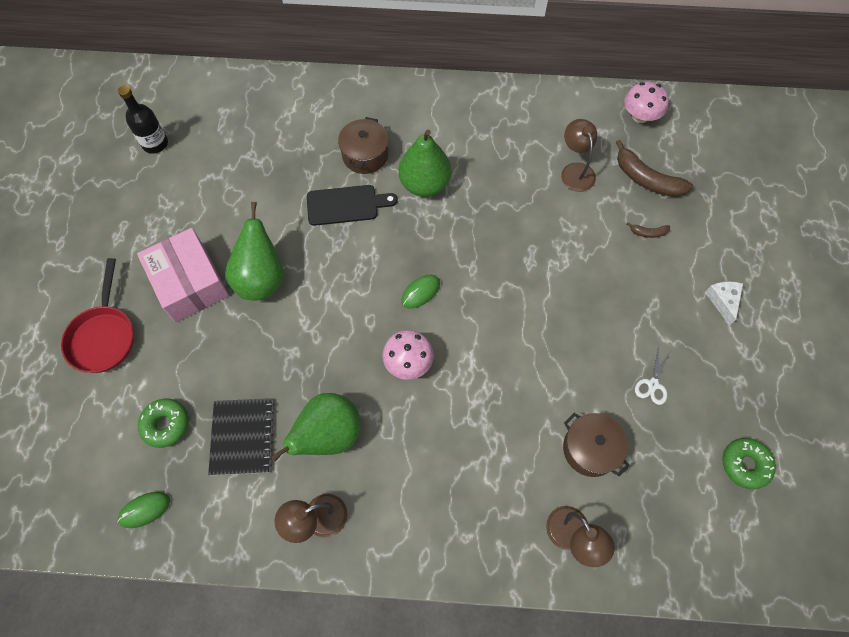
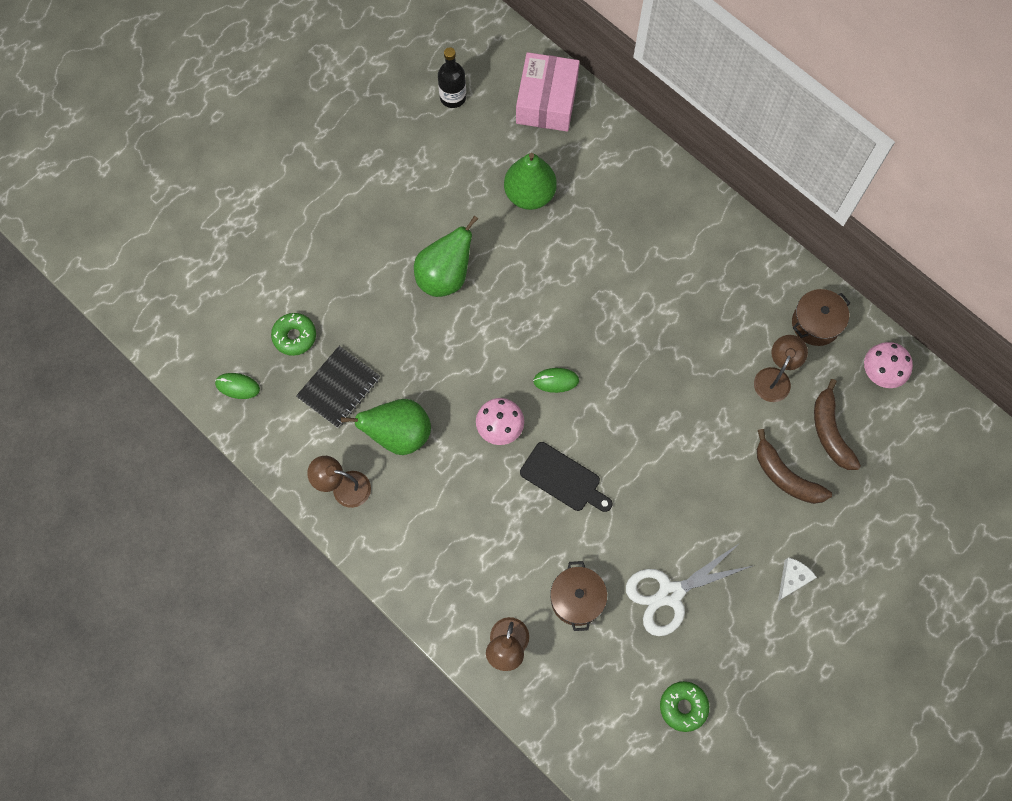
camera: 40 degrees right, 5 degrees up
red pan [61,258,134,373] -> none
pink box [137,228,229,322] -> pink box moved to [516,52,580,132]
black cutting board [307,185,398,226] -> black cutting board moved to [520,442,612,512]
brown pot [338,117,388,174] -> brown pot moved to [792,289,850,346]
green pear [399,130,451,197] -> green pear moved to [504,153,557,210]
brown banana [626,222,670,238] -> brown banana [757,429,832,504], size x2.11
white scissors [635,346,670,405] -> white scissors [626,542,752,636], size x2.13

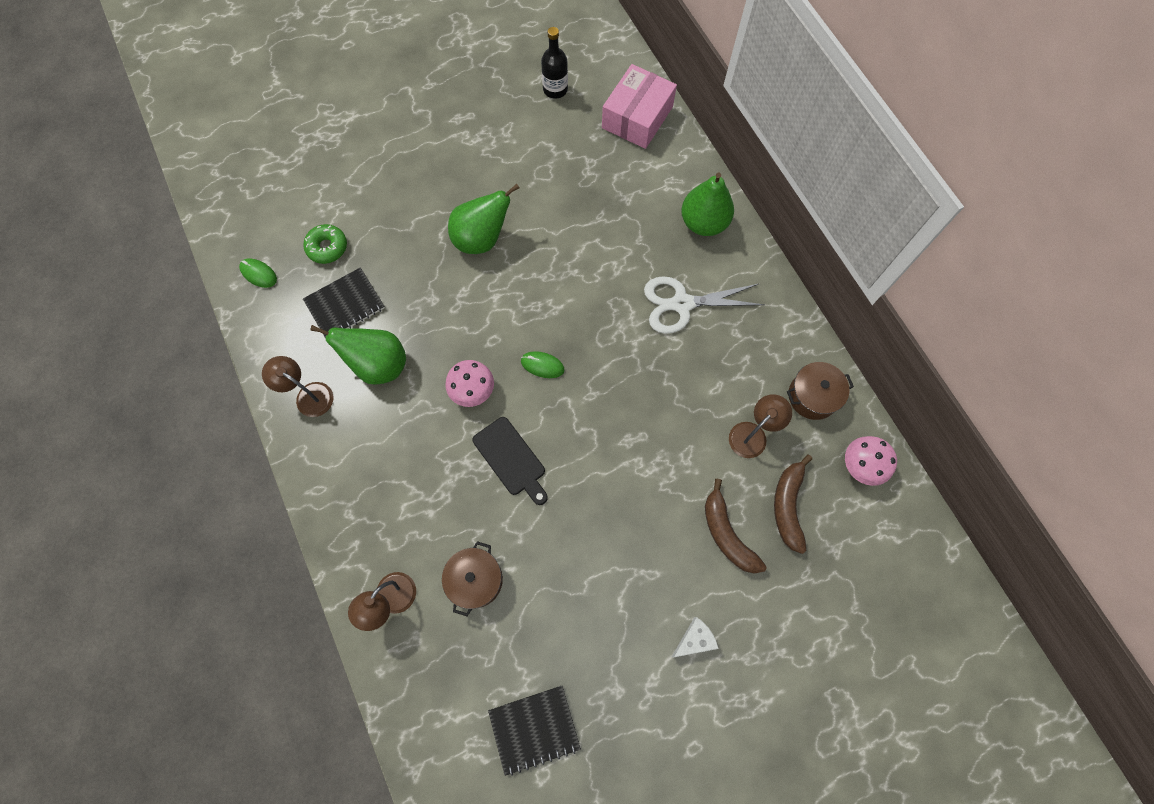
camera: 20 degrees right, 0 degrees up
green pear [504,153,557,210] -> green pear moved to [681,173,734,236]
white scissors [626,542,752,636] -> white scissors moved to [644,276,765,334]
green donut [660,681,709,732] -> black notebook [488,686,581,776]

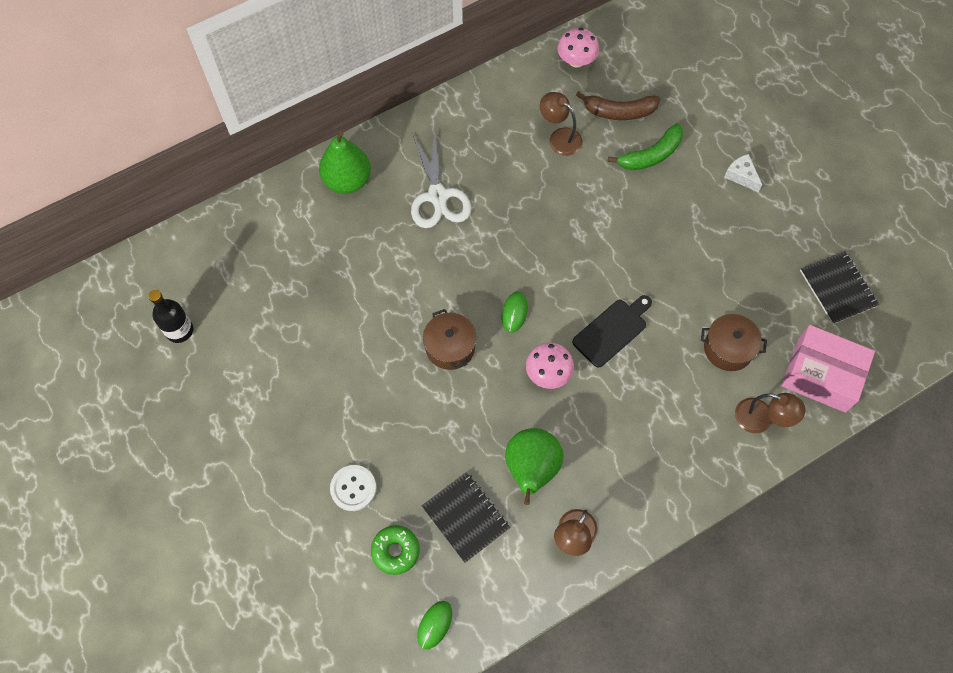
camera: 95 degrees left, 5 degrees down
green pear [448,184,519,254] -> none
pink box [602,64,677,149] -> pink box moved to [781,325,875,413]
brown banana [705,479,767,574] -> green banana [608,123,683,170]
brown pot [787,362,854,420] -> brown pot moved to [423,309,476,370]
none -> white button [330,465,376,511]

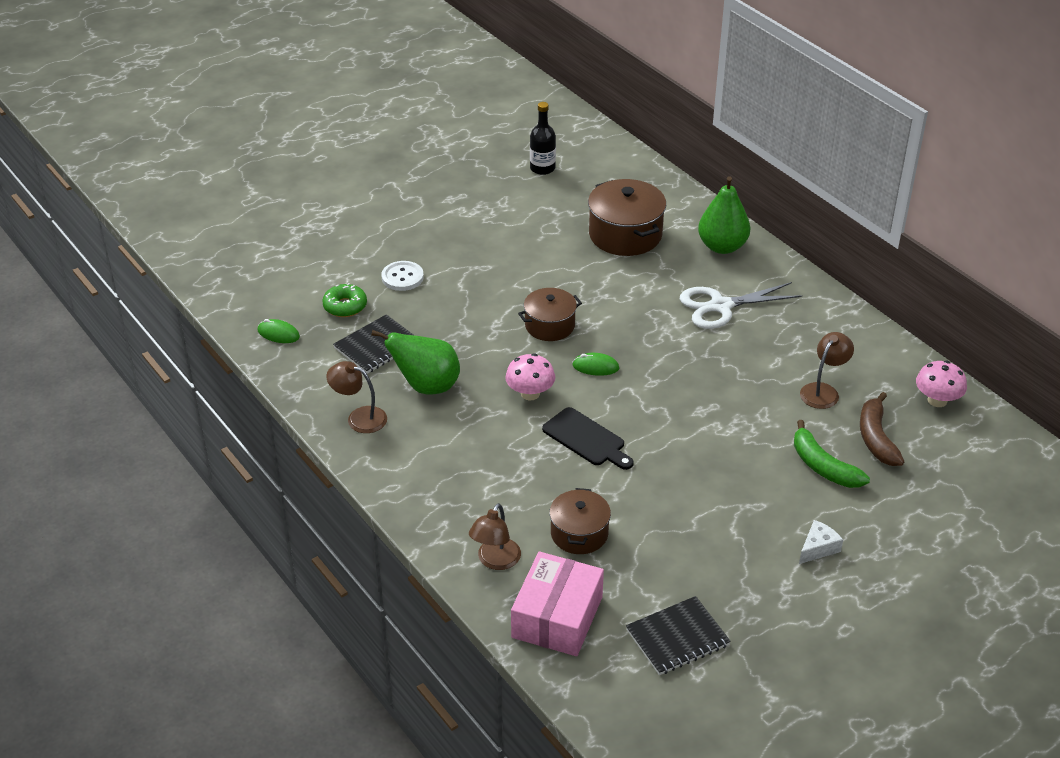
camera: 85 degrees right, 25 degrees down
none -> brown pot [588,179,666,256]

